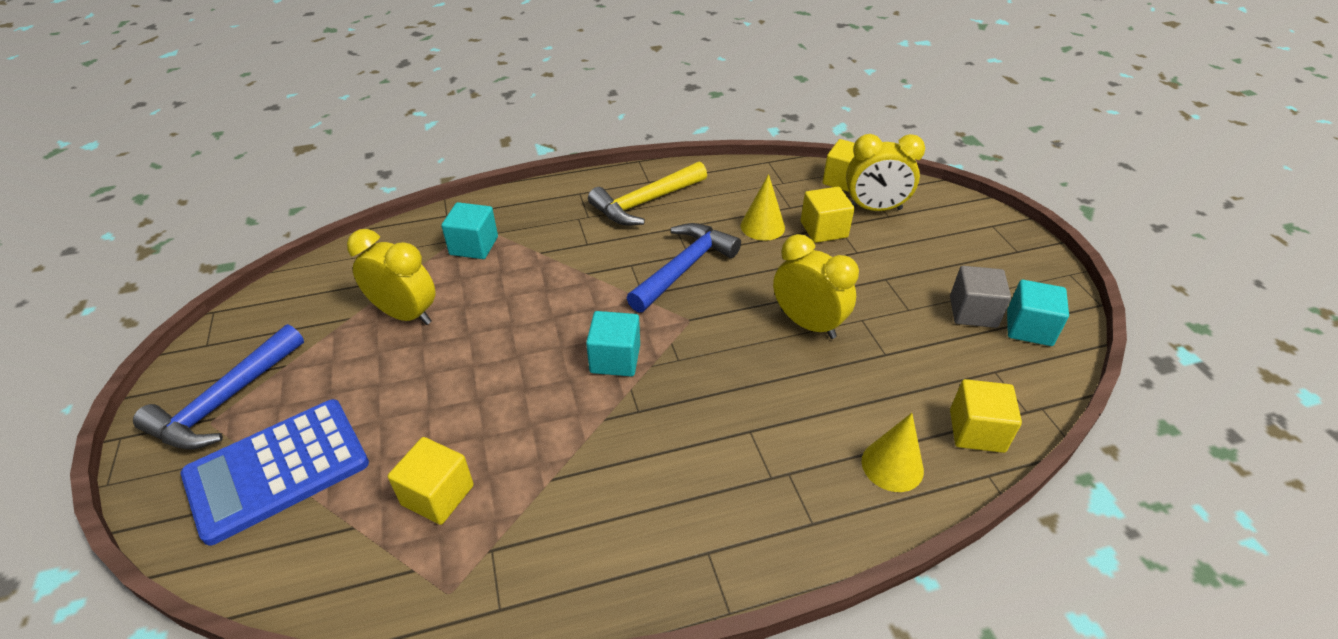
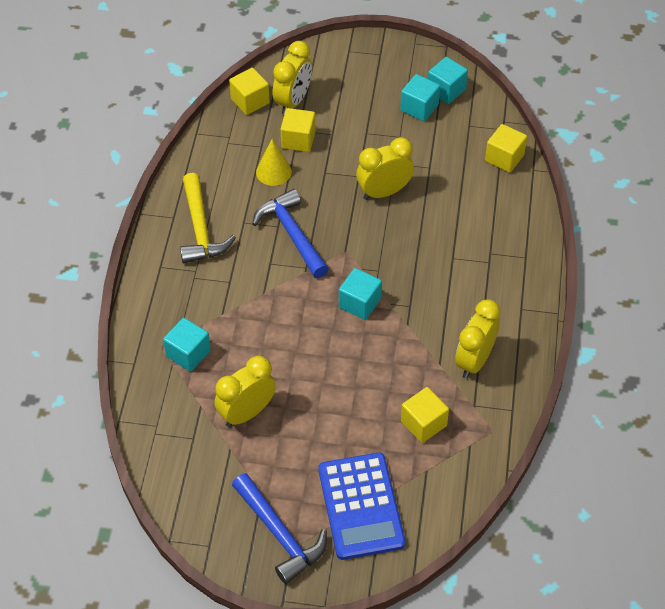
camera: 65 degrees left, 10 degrees up
yellow cone [862,413,924,492] -> none
grey cube [950,266,1011,328] -> turquoise cube [400,74,440,121]
none -> yellow clock [455,299,501,378]

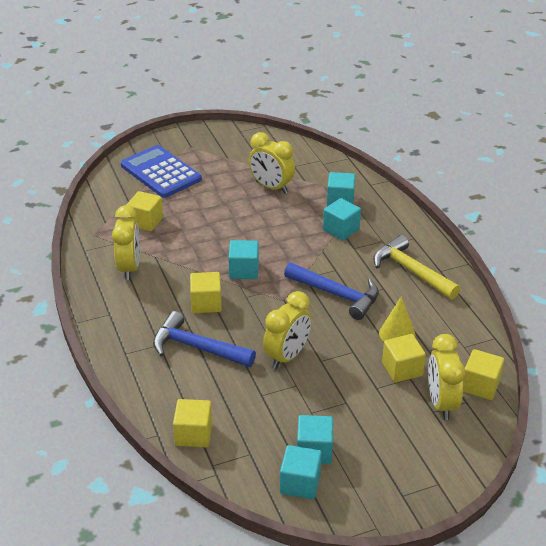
camera: 150 degrees right, 15 degrees down
yellow clock [214,356,276,427] -> yellow clock turned 105 degrees clockwise [249,132,295,194]
blue hammer [232,473,327,584] -> blue hammer moved to [153,311,256,367]
none -> yellow cube [190,272,222,313]
none -> turquoise cube [323,198,361,241]

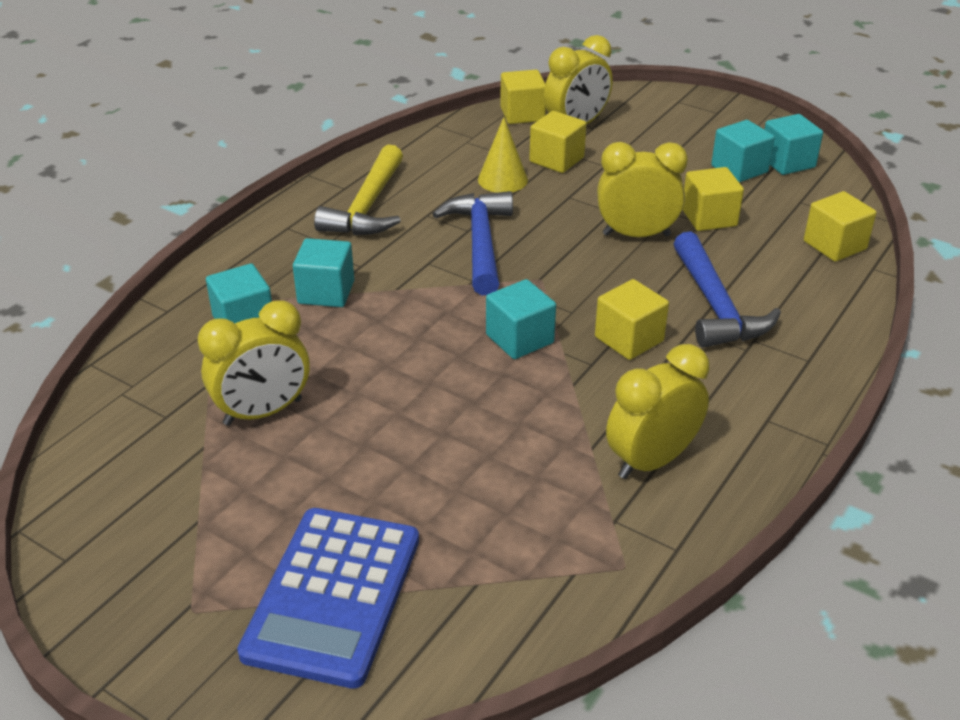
camera: 125 degrees left, 0 degrees up
yellow cube [126,191,163,232] -> yellow cube moved to [682,167,744,231]
yellow clock [249,132,295,194] -> yellow clock turned 60 degrees clockwise [198,300,309,426]

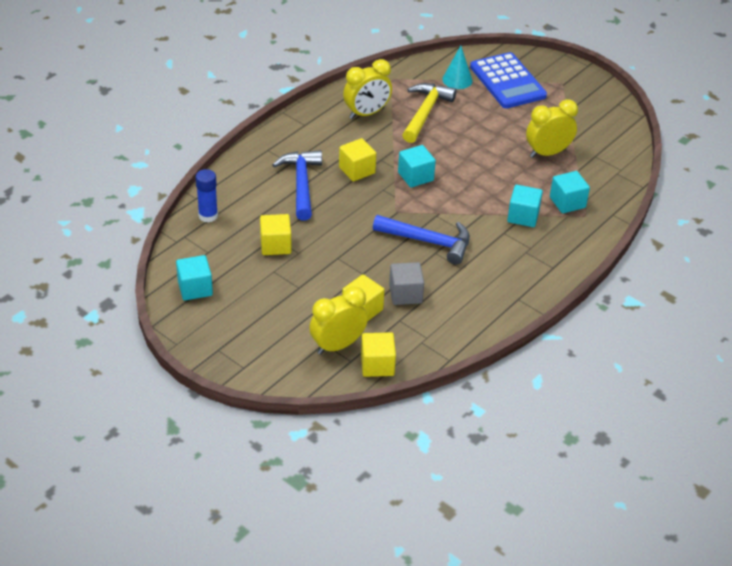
camera: 175 degrees left, 5 degrees up
blue calculator [237,508,419,689] -> blue calculator turned 135 degrees clockwise [470,52,547,109]
yellow hammer [314,145,403,235] -> yellow hammer moved to [402,83,456,143]
blue hammer [433,191,513,295] -> blue hammer turned 75 degrees counterclockwise [373,215,470,265]
yellow cone [478,117,528,193] -> grey cube [389,262,424,305]
yellow clock [597,142,688,237] -> none
turquoise cube [711,120,775,182] -> none
yellow cube [804,191,876,262] -> blue glue stick [196,169,218,223]
none -> turquoise cone [442,46,472,89]

